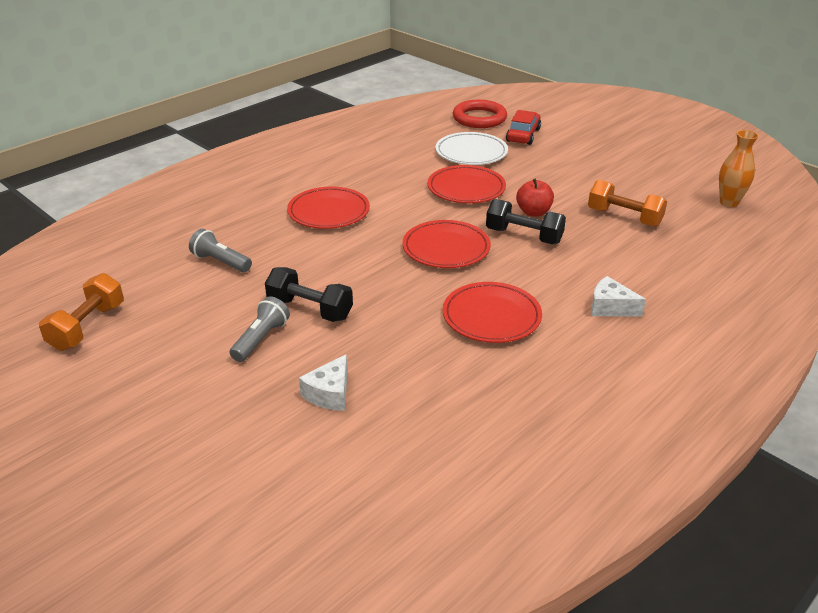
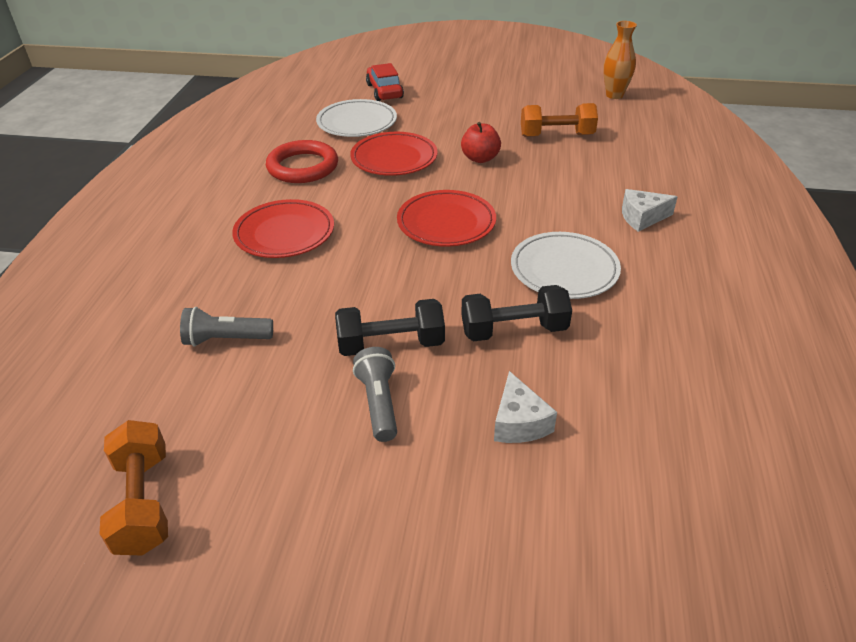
camera: 35 degrees left, 5 degrees up
red plate [443,282,542,343] -> white plate [511,232,621,299]
red ring [453,100,507,128] -> red ring moved to [266,140,338,183]
black dumbbell [486,199,566,244] -> black dumbbell moved to [461,285,572,341]

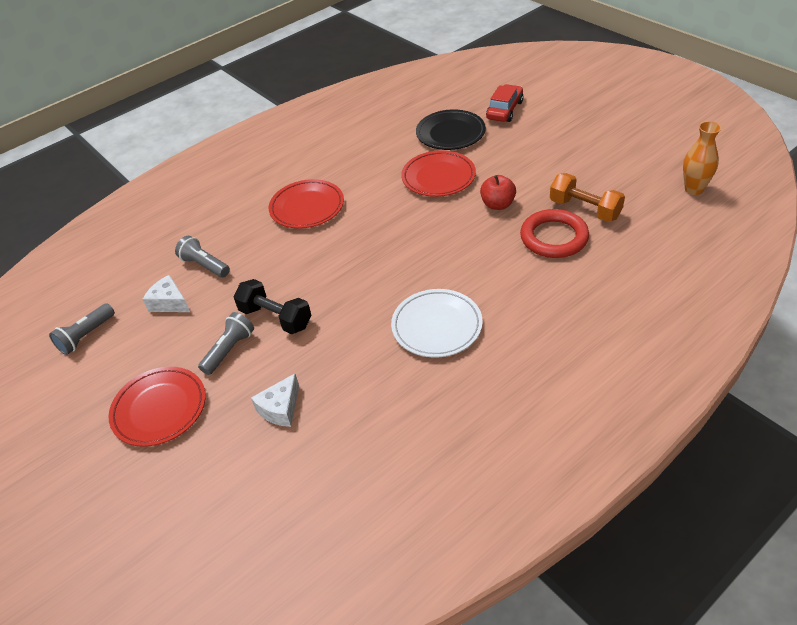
camera: 45 degrees right, 5 degrees up
orange dumbbell [99,420,168,556] -> grey flashlight [49,303,115,355]
red ring [266,140,338,183] -> red ring moved to [520,209,589,258]
white plate [316,99,397,137] -> black plate [416,109,486,150]
red plate [397,190,496,247] -> red plate moved to [109,367,206,447]
black dumbbell [461,285,572,341] -> none
white cheese [622,189,678,232] -> white cheese moved to [143,275,190,312]

